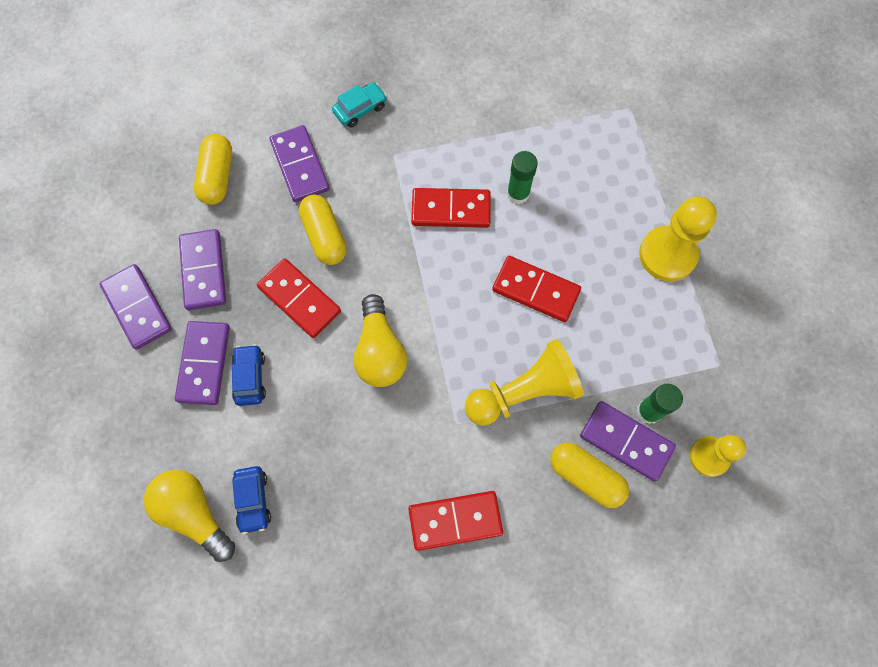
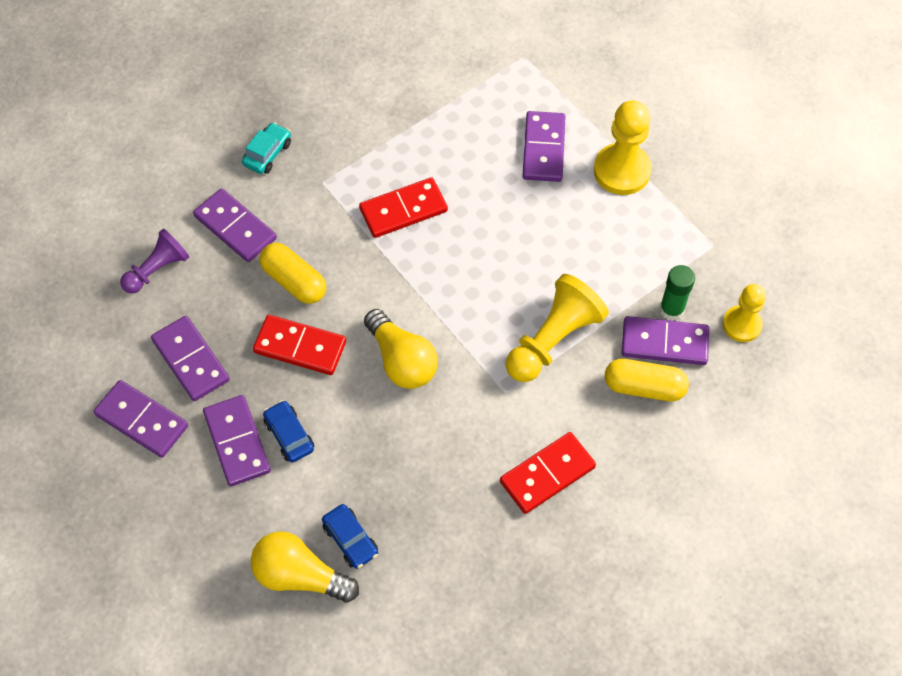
camera: 25 degrees left, 10 degrees down
yellow capsule [194,134,232,205] -> purple pawn [120,229,189,294]
red domino [492,256,581,322] -> none
green glue stick [507,151,538,204] -> none
none -> purple domino [522,111,566,182]

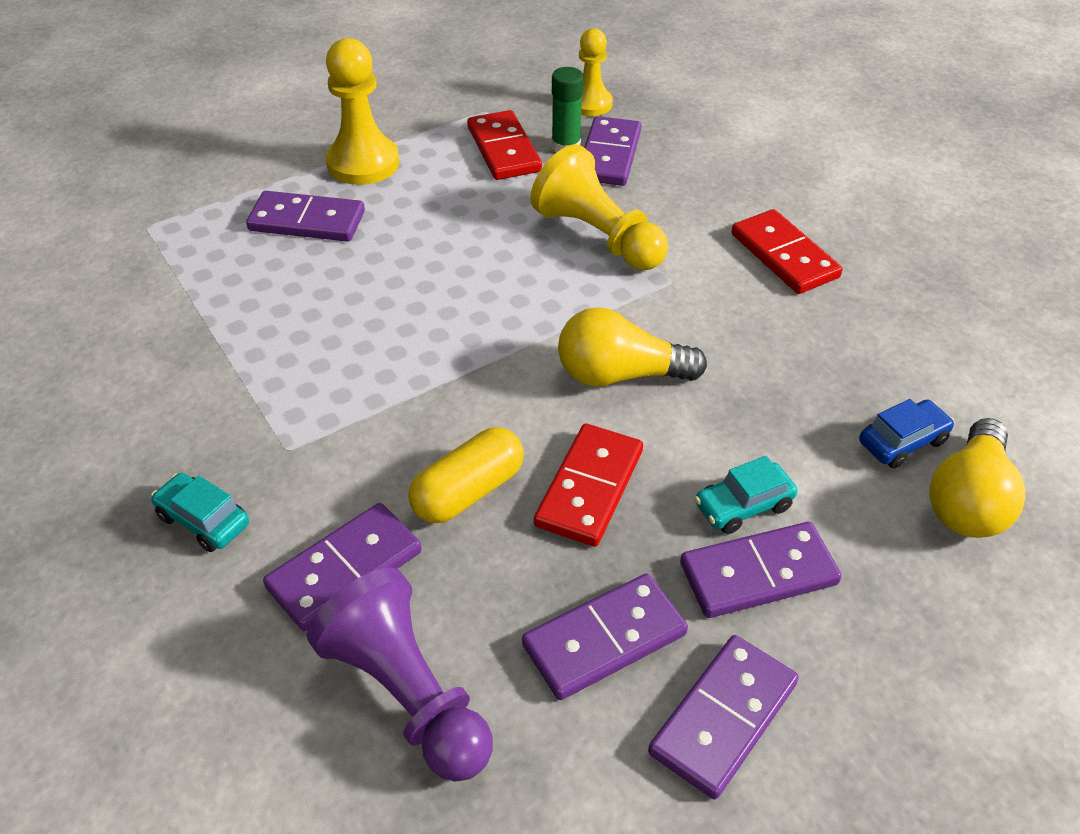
camera: 85 degrees left, 15 degrees down
purple pawn [120,229,189,294] -> purple pawn [307,567,493,782], size x1.56
blue car [263,400,314,463] -> turquoise car [694,456,797,534]
red domino [359,177,448,238] -> red domino moved to [467,110,542,180]
yellow light bulb [364,309,438,389] -> yellow light bulb turned 150 degrees counterclockwise [558,307,707,387]
yellow capsule [605,359,689,402] -> none

